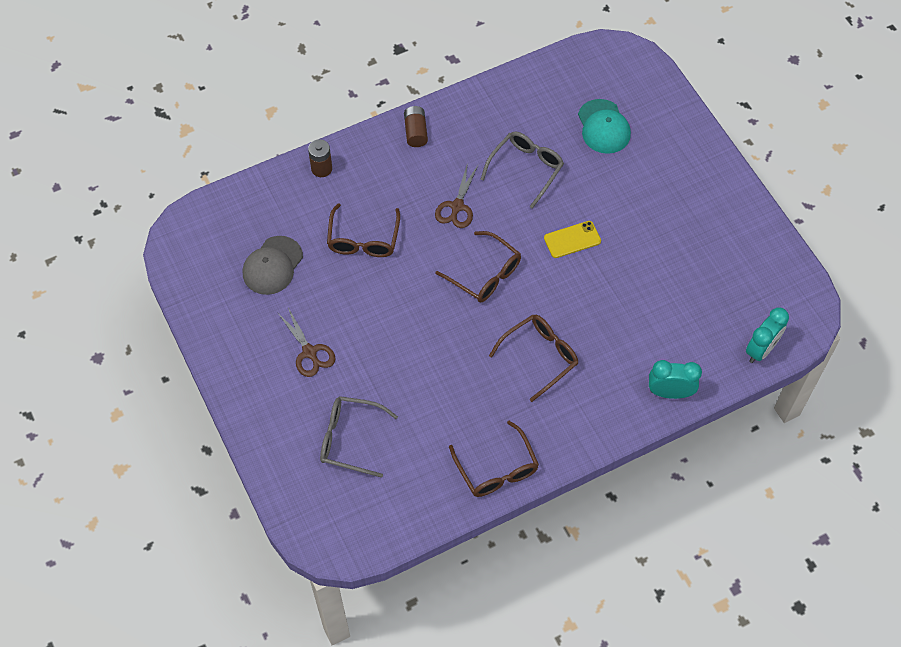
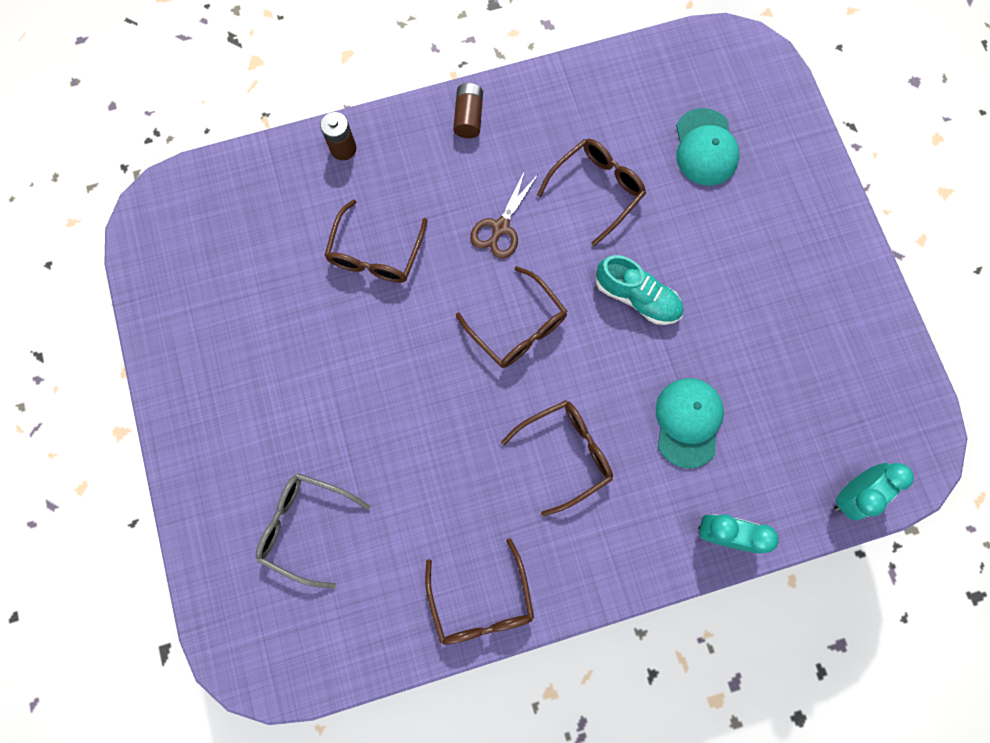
camera: 10 degrees right, 15 degrees up
grey cap [243,236,303,295] -> none
brown scissors [277,308,335,377] -> none
grey glasses [481,132,564,209] -> brown glasses [537,139,646,246]
yellow phone [544,221,601,258] -> turquoise shoe [596,255,683,325]
none -> turquoise cap [656,378,724,468]

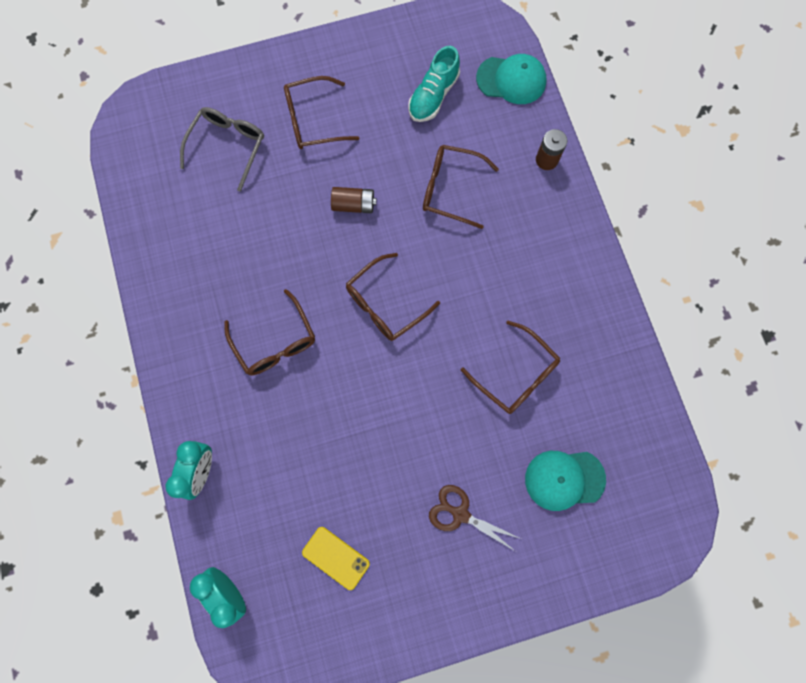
camera: 90 degrees right, 0 degrees up
brown glasses [425,538,534,645] -> brown glasses moved to [284,76,359,149]
brown battery [453,83,483,138] -> brown battery moved to [331,187,377,213]
brown scissors [470,170,537,259] -> brown scissors moved to [429,485,521,551]
turquoise shoe [596,255,683,325] -> turquoise shoe moved to [408,46,460,122]
turquoise cap [656,378,724,468] -> turquoise cap moved to [476,54,547,104]
none -> yellow phone [302,527,370,590]

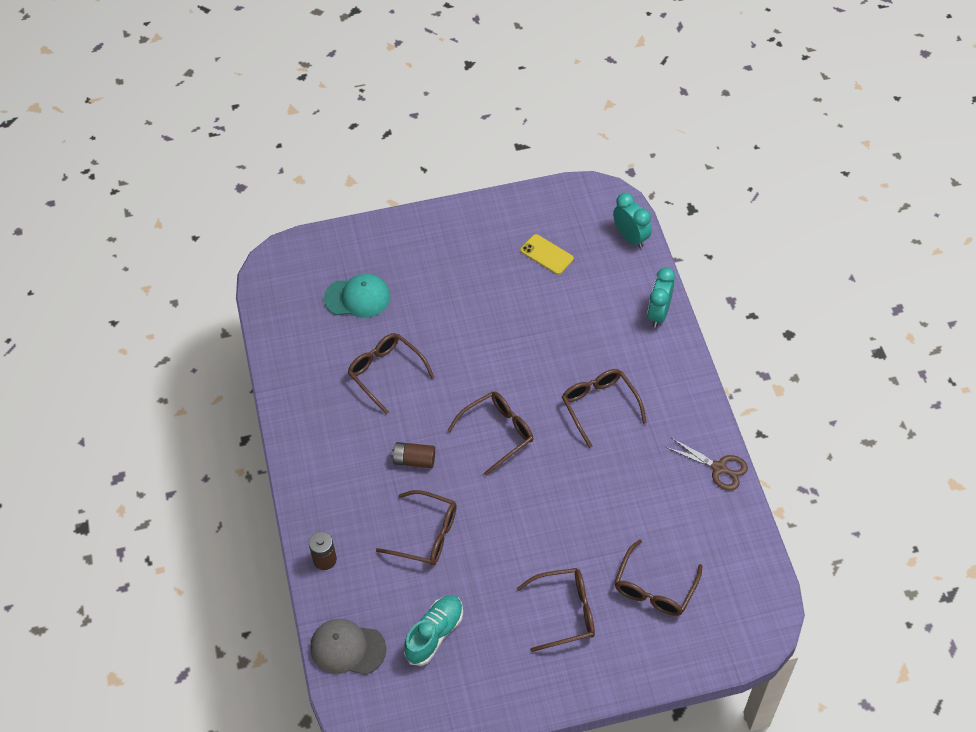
camera: 175 degrees left, 20 degrees down
grey glasses [180,107,264,192] -> brown glasses [614,540,703,616]
brown battery [331,187,377,213] -> brown battery moved to [391,442,435,468]
brown scissors [429,485,521,551] -> brown scissors moved to [666,438,748,491]
turquoise cap [476,54,547,104] -> grey cap [310,619,386,675]

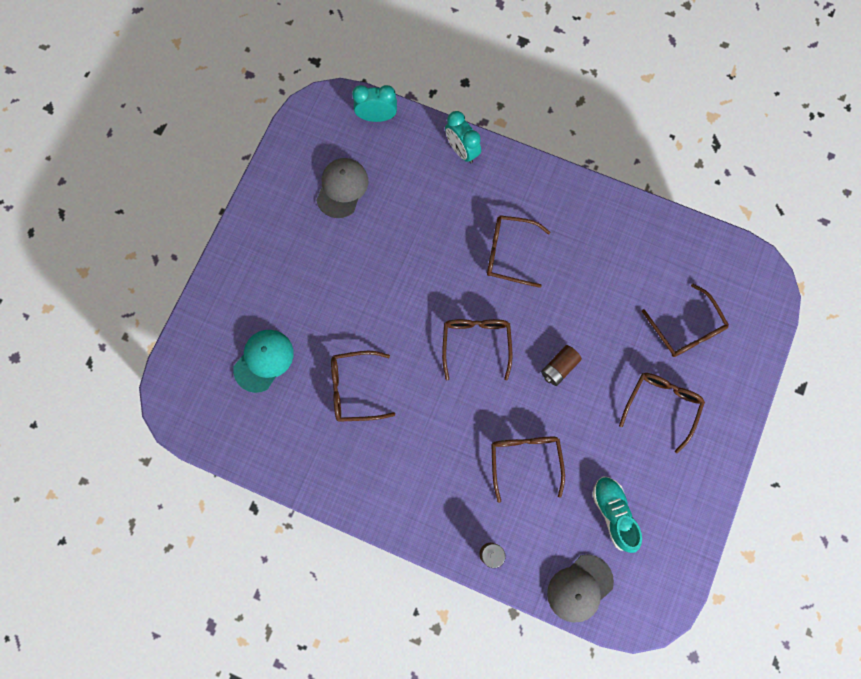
camera: 55 degrees left, 20 degrees up
brown glasses [376,490,457,566] -> brown glasses turned 60 degrees counterclockwise [491,437,565,503]
brown battery [391,442,435,468] -> brown battery moved to [541,345,582,386]
yellow phone [521,234,574,275] -> grey cap [316,158,368,218]
brown scissors [666,438,748,491] -> none

